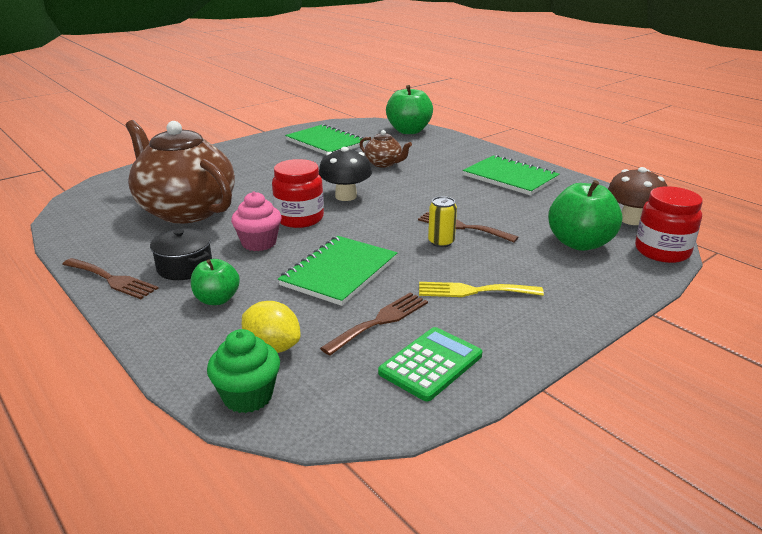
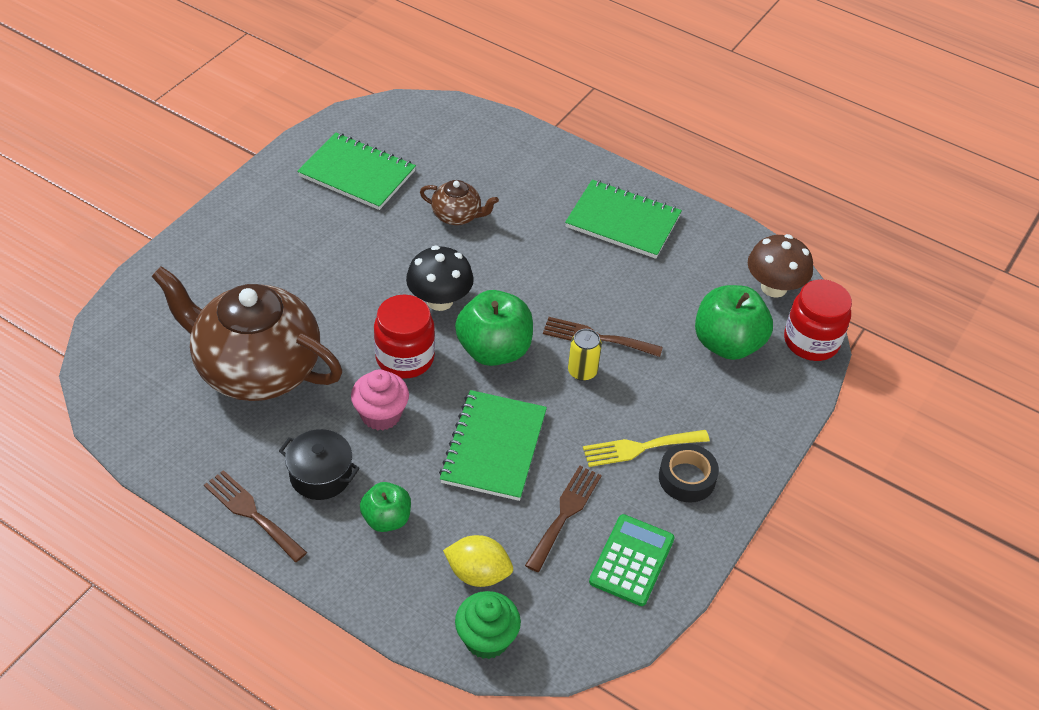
camera: 20 degrees left, 20 degrees up
brown fork [62,258,159,299] -> brown fork turned 150 degrees counterclockwise [204,470,307,562]
green apple [386,85,433,134] -> green apple moved to [455,290,533,366]
none -> black tape [659,443,719,503]

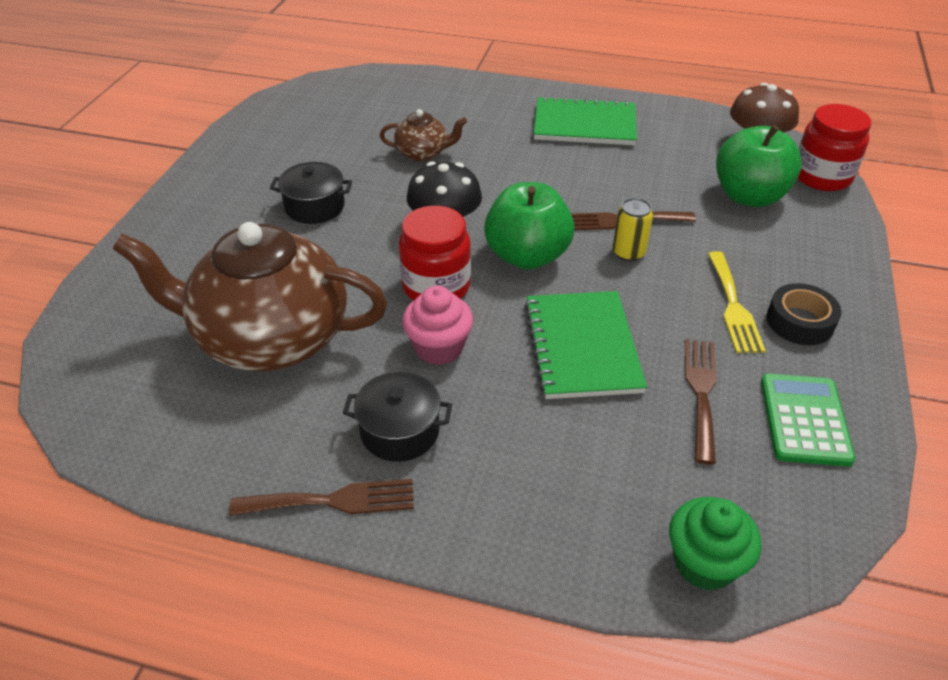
camera: 15 degrees left, 5 degrees down
brown fork [204,470,307,562] -> brown fork turned 150 degrees clockwise [229,479,414,516]
green notebook [297,132,416,210] -> none
green apple [360,482,411,532] -> none
yellow lemon [443,535,513,587] -> none
yellow fork [583,430,710,467] -> yellow fork turned 60 degrees counterclockwise [708,251,766,353]
none -> black pot [270,162,352,224]

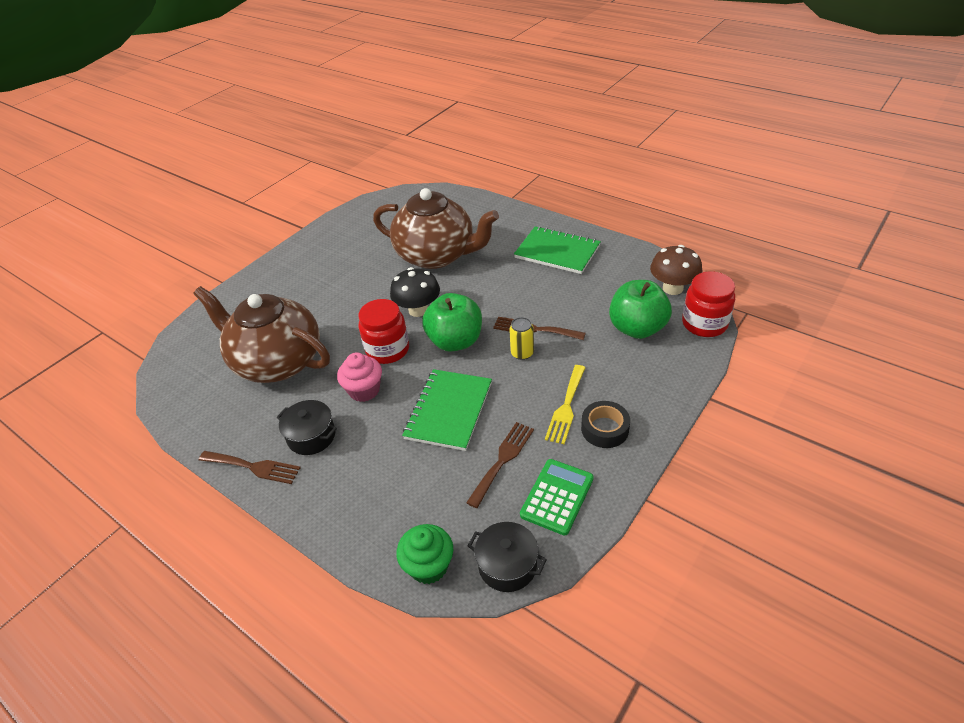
camera: 25 degrees right, 0 degrees up
black pot [270,162,352,224] -> black pot moved to [468,522,547,592]
brown teapot [380,109,467,162] -> brown teapot [373,188,499,269], size x2.27

